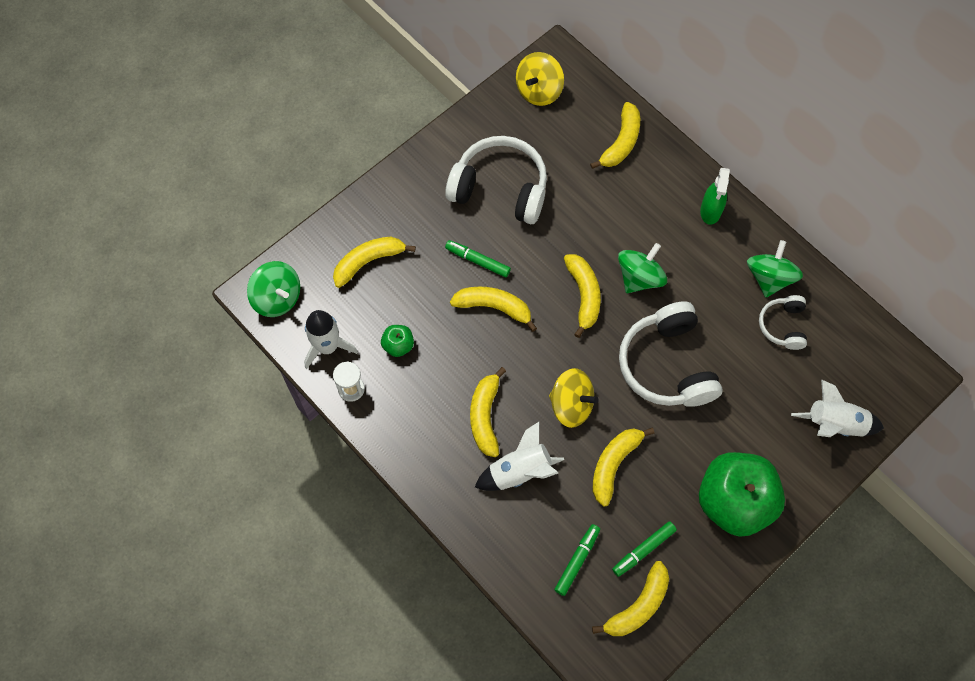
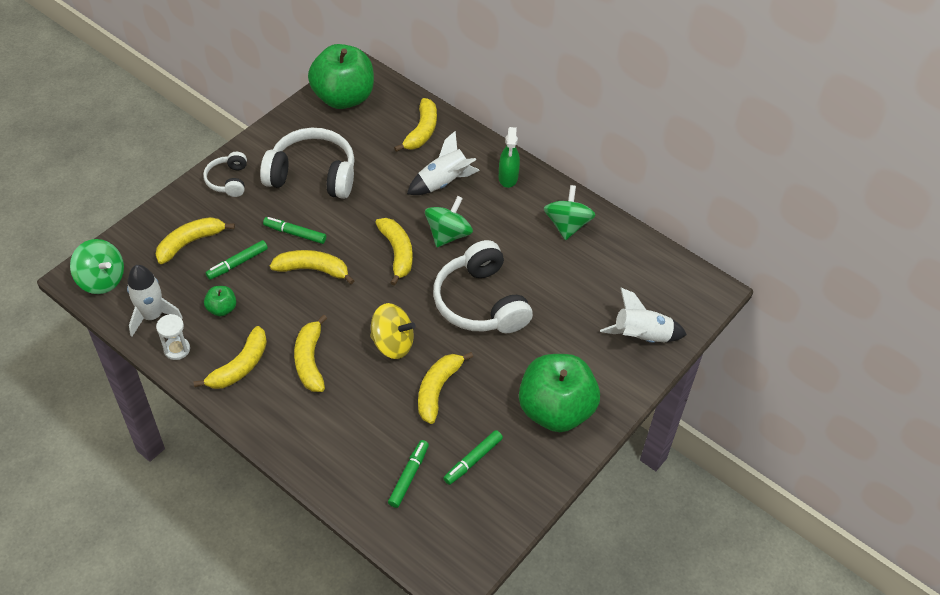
camera: 10 degrees left, 15 degrees down
white rocket [475,422,564,491] -> white rocket moved to [407,131,480,195]
yellow spinning top [516,52,564,106] -> green apple [308,44,374,109]
yellow banana [592,561,669,636] -> yellow banana moved to [194,326,267,389]
white headphones [759,295,807,350] -> white headphones moved to [203,152,247,197]
none -> green marker [206,240,268,280]

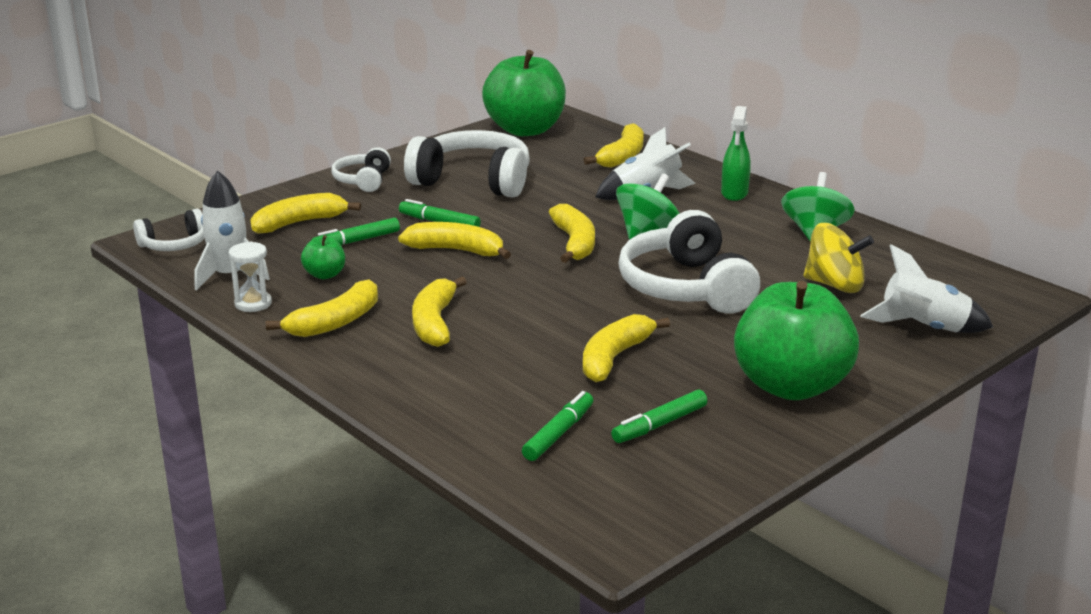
camera: 10 degrees right, 25 degrees down
green spinning top [70,239,124,294] -> white headphones [133,209,204,251]
yellow spinning top [370,303,416,359] -> yellow spinning top moved to [804,223,874,293]

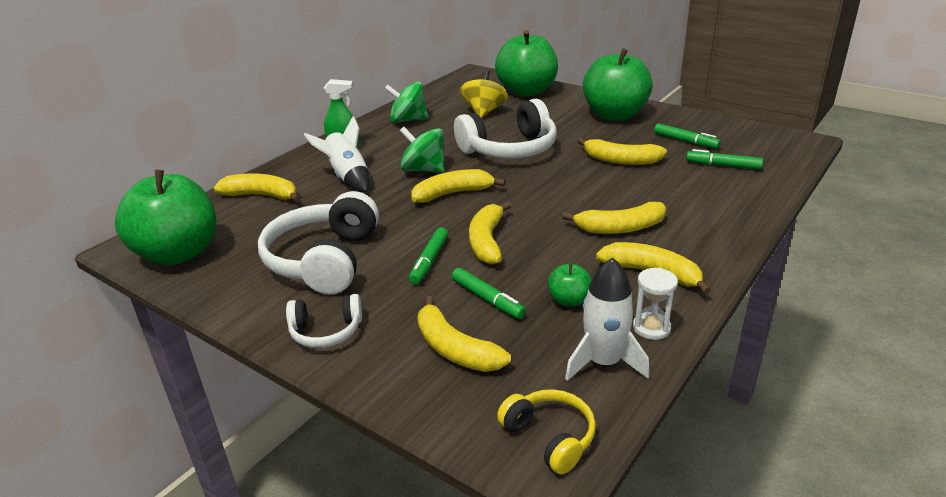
camera: 100 degrees left, 5 degrees up
white headphones [133,209,204,251] -> yellow headphones [497,389,596,474]
white rocket [861,244,993,333] -> green apple [495,30,558,96]

